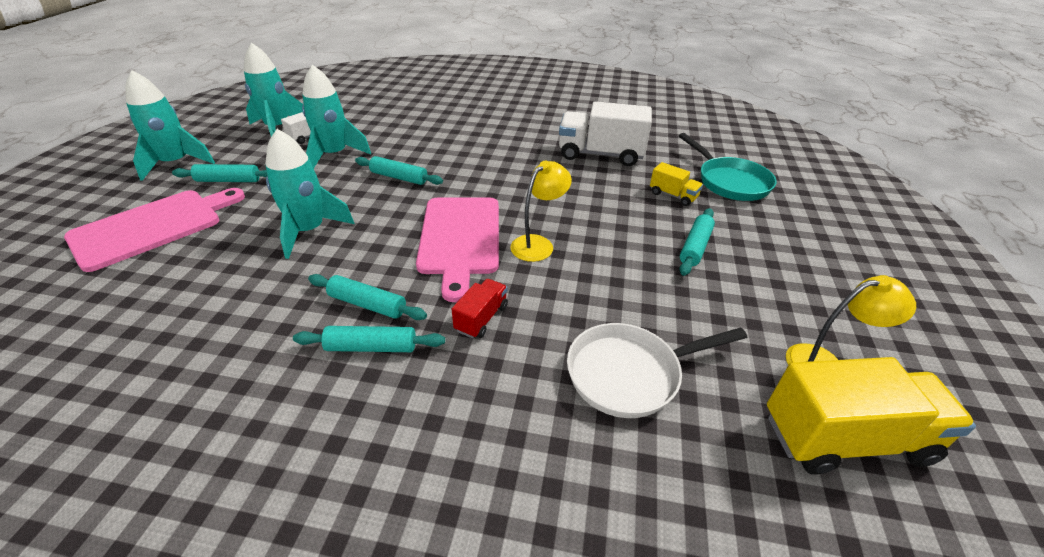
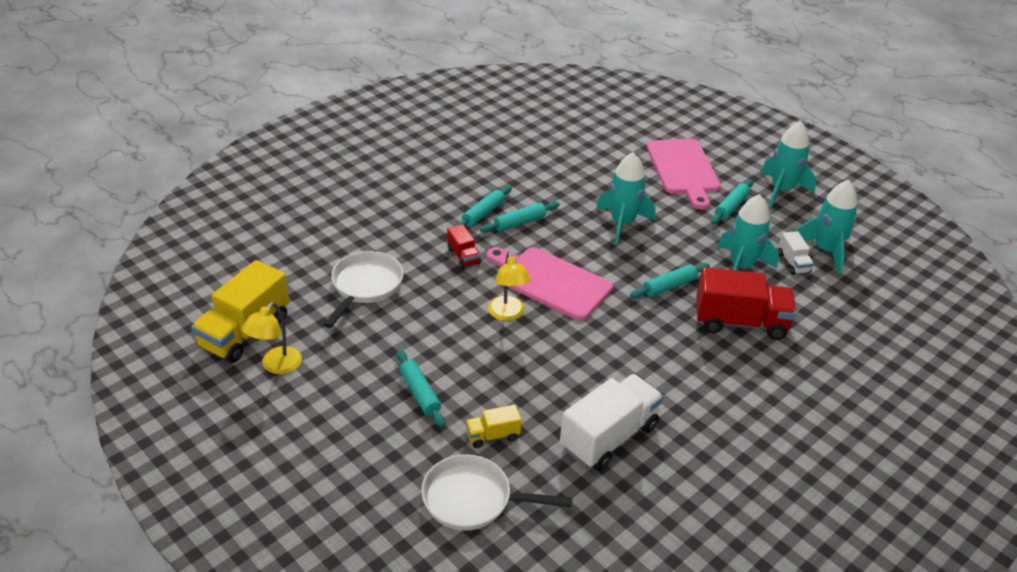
camera: 125 degrees right, 0 degrees up
turquoise pan [679,133,777,201] -> white pan [421,454,572,531]
none -> red truck [696,267,797,340]

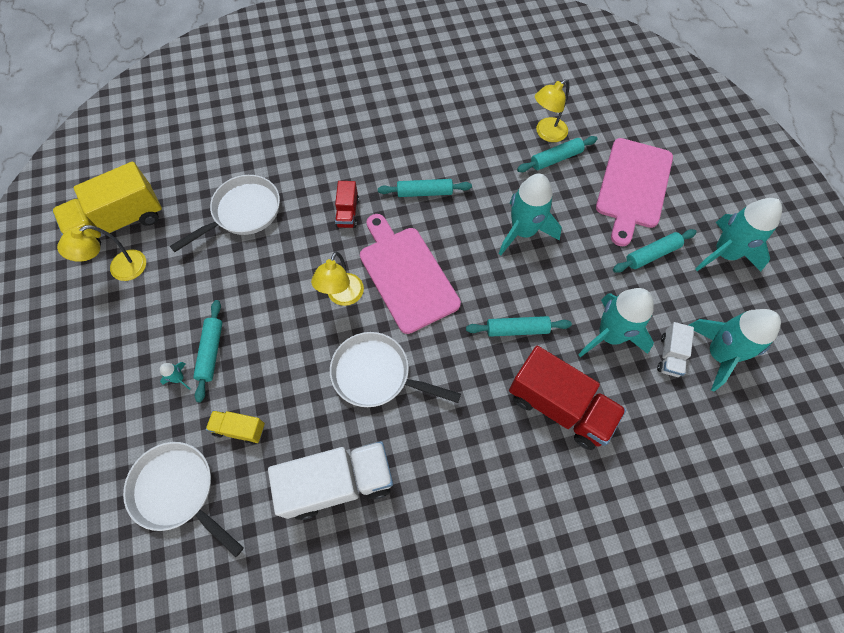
camera: 30 degrees right, 25 degrees up
turquoise rolling pin [455,186,512,227] -> turquoise rolling pin moved to [517,136,598,172]
none -> turquoise rocket [160,362,190,390]
none -> white pan [330,332,461,407]
none -> yellow lamp [535,79,569,142]

